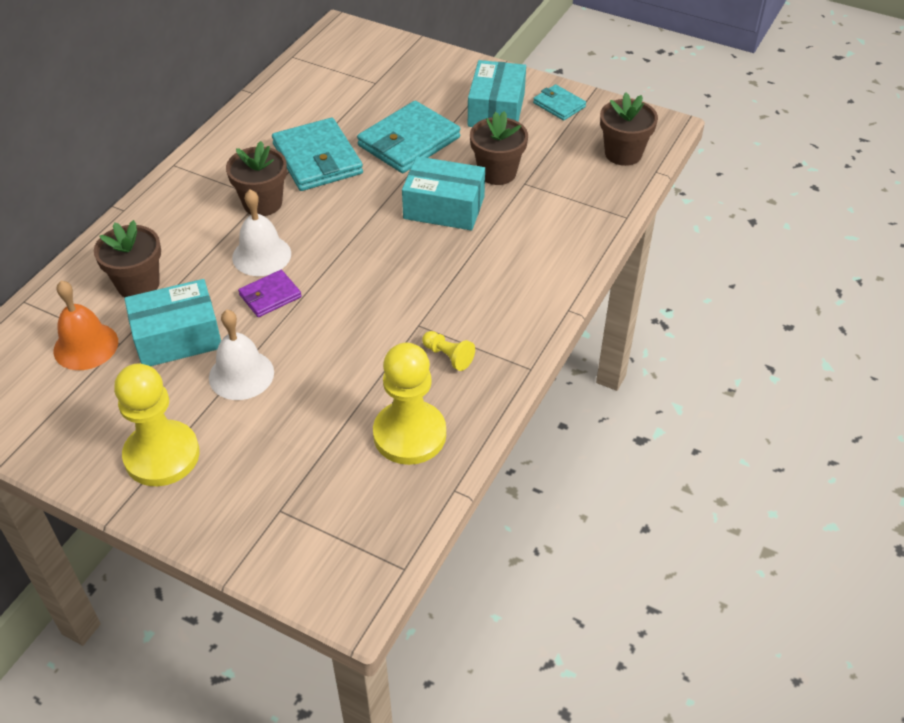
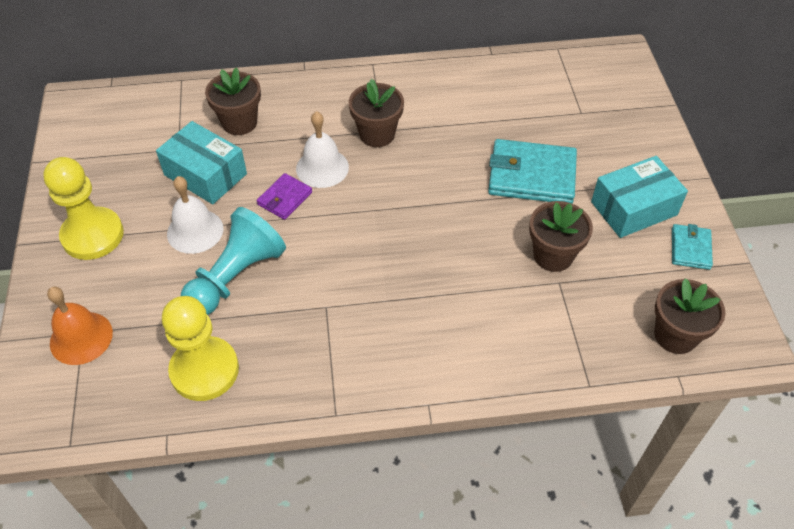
camera: 55 degrees right, 5 degrees up
orange bell [54,281,118,370] -> orange bell moved to [47,287,113,365]
purple wallet [238,270,302,317] -> purple wallet turned 75 degrees counterclockwise [257,173,312,220]
turquoise wallet [272,118,363,191] -> none
turquoise box [402,156,485,230] -> none
yellow pawn [422,331,475,371] -> none
none -> turquoise pawn [181,207,286,315]

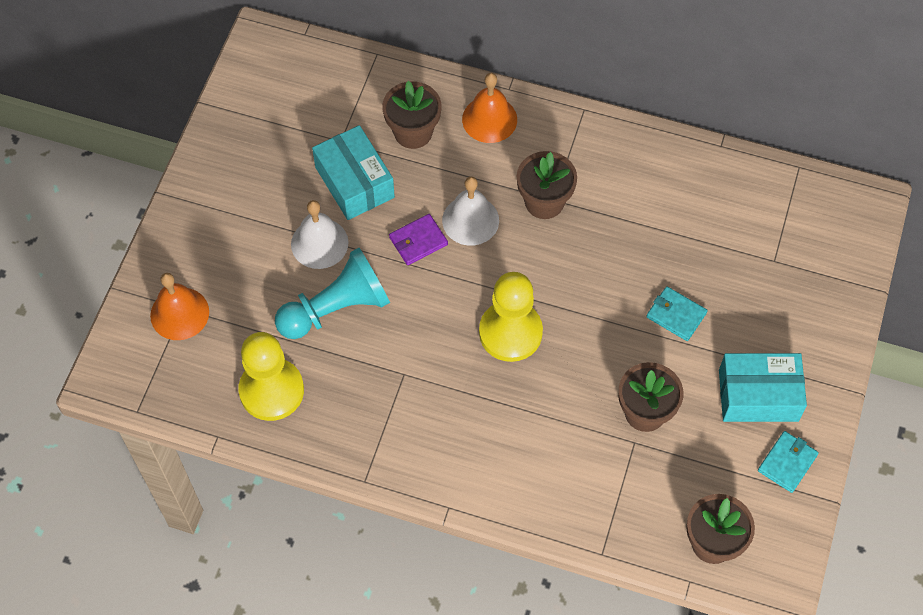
camera: 25 degrees right, 10 degrees up
yellow pawn [43,157,124,260] -> yellow pawn moved to [479,272,543,362]
turquoise wallet [488,139,577,203] -> turquoise wallet [646,286,708,341], size x0.53
none -> orange bell [462,73,517,143]

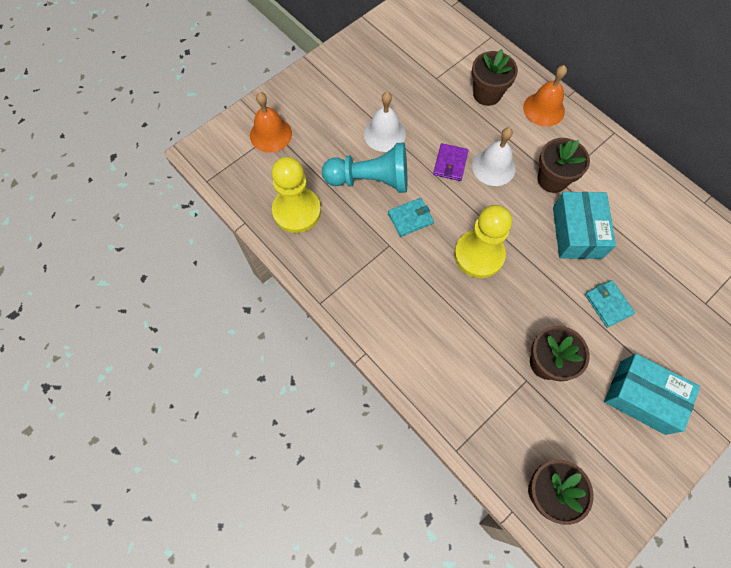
camera: 30 degrees right, 5 degrees up
turquoise box [312,125,395,220] -> turquoise box moved to [553,192,616,259]
purple wallet [389,214,448,265] -> purple wallet turned 75 degrees counterclockwise [433,143,469,181]
turquoise wallet [758,431,819,493] -> turquoise wallet moved to [388,198,434,237]

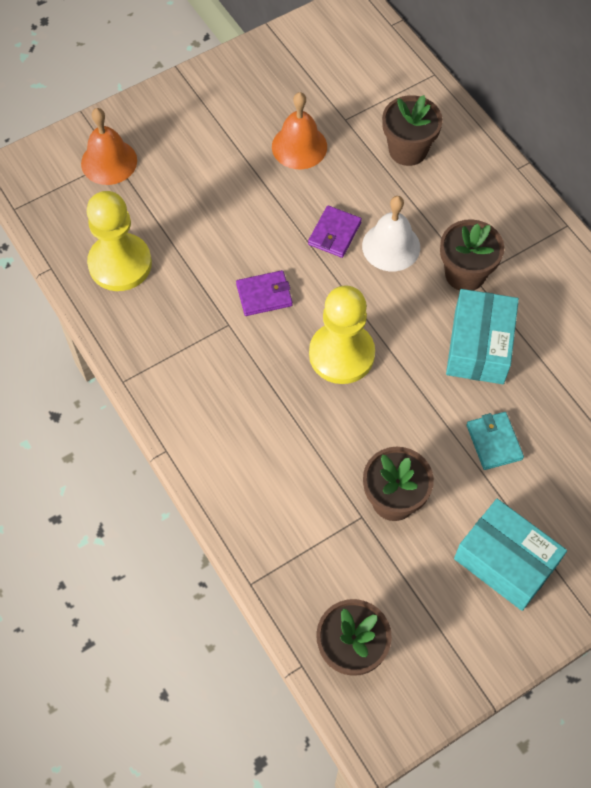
camera: 10 degrees right, 5 degrees down
turquoise pawn [322,142,407,193] -> none
white bell [364,92,406,152] -> none
turquoise wallet [388,198,434,237] -> purple wallet [236,270,293,316]
orange bell [523,65,567,127] -> orange bell moved to [272,92,327,169]

